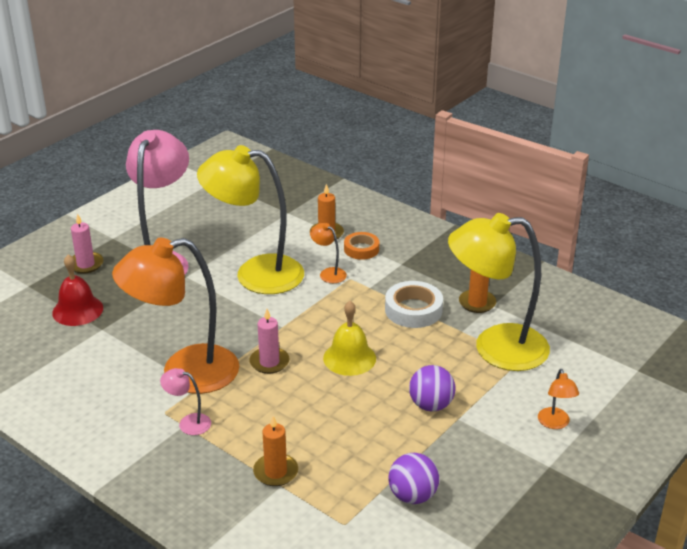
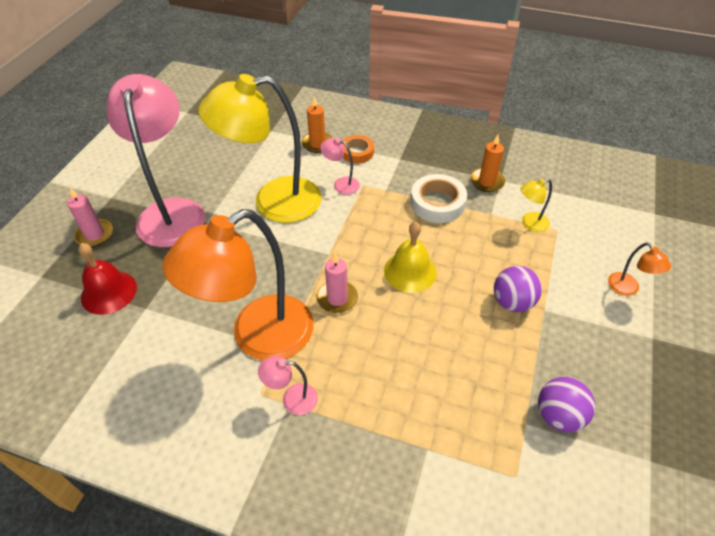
camera: 20 degrees left, 15 degrees up
orange candle [253,416,298,486] -> none
orange lamp [310,223,347,283] -> pink lamp [320,138,360,195]
yellow lamp [448,213,550,371] -> yellow lamp [520,179,552,232], size x0.40

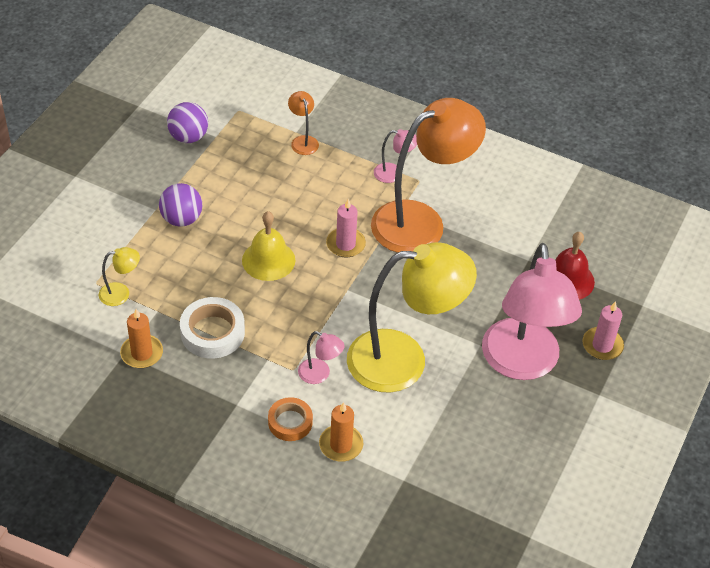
camera: 175 degrees left, 0 degrees up
orange lamp [608,242,671,296] -> orange lamp moved to [288,91,319,155]

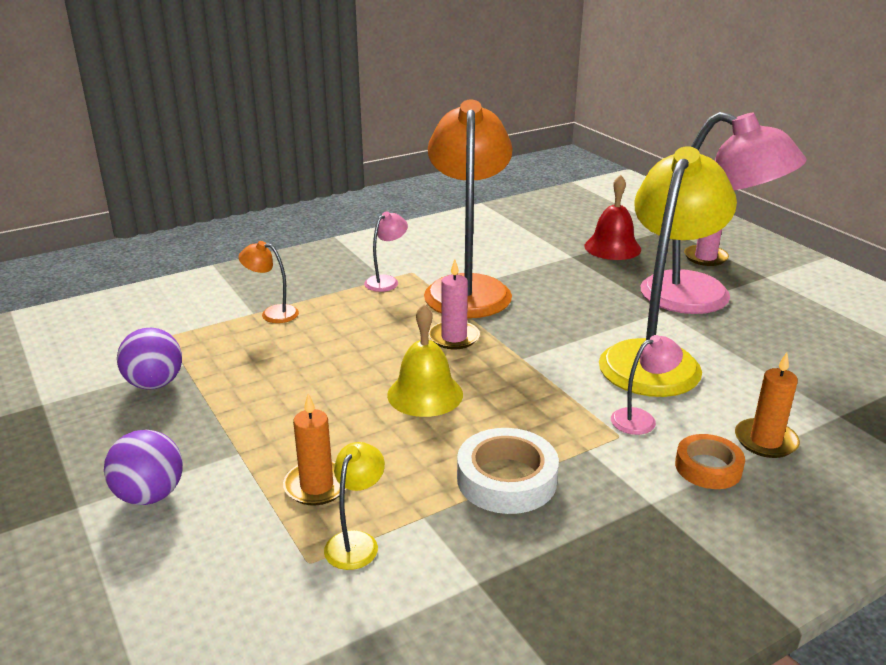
camera: 55 degrees left, 20 degrees down
orange candle [120,309,163,368] -> orange candle moved to [283,394,346,505]
purple ball [159,183,202,227] -> purple ball moved to [104,430,183,505]

